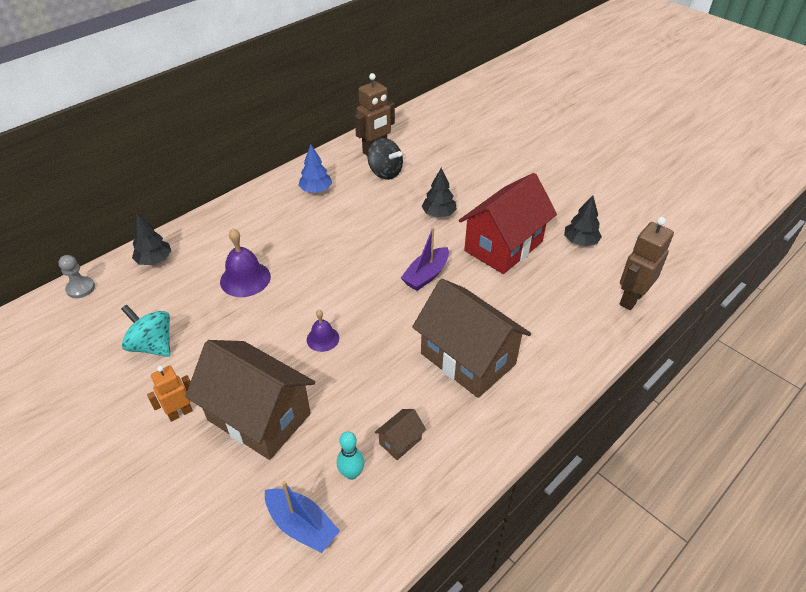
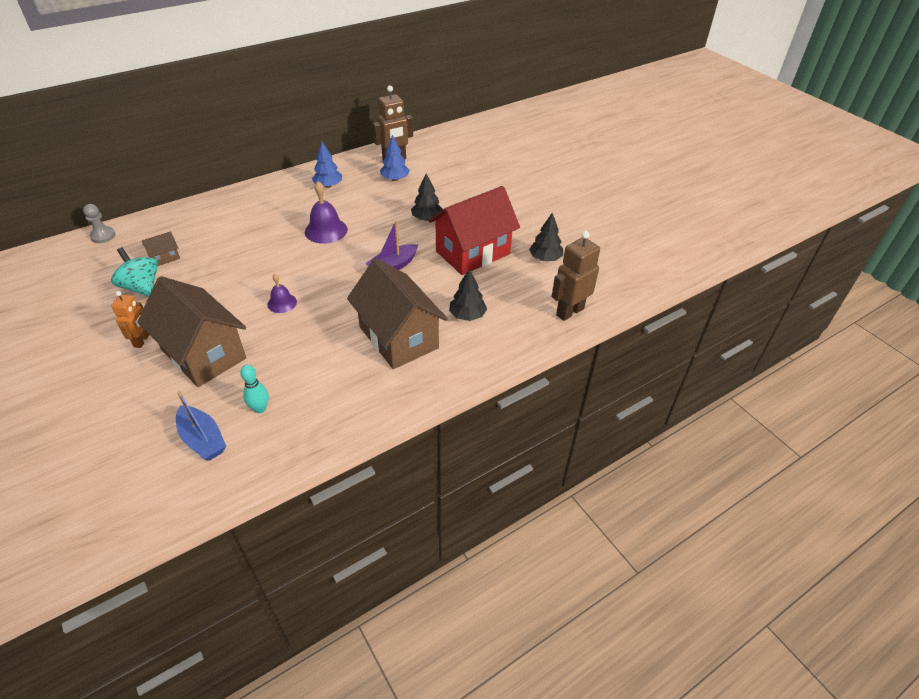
camera: 10 degrees right, 0 degrees up
black tree [132,214,171,265] -> black tree moved to [449,269,487,321]
orange robot [147,366,193,422] -> orange robot turned 120 degrees clockwise [111,291,149,348]
purple bell [220,229,271,297] -> purple bell moved to [305,181,348,244]
black spinning top [367,138,403,180] -> blue tree [380,135,410,181]
brown house [375,409,426,460] -> brown house moved to [142,231,180,266]

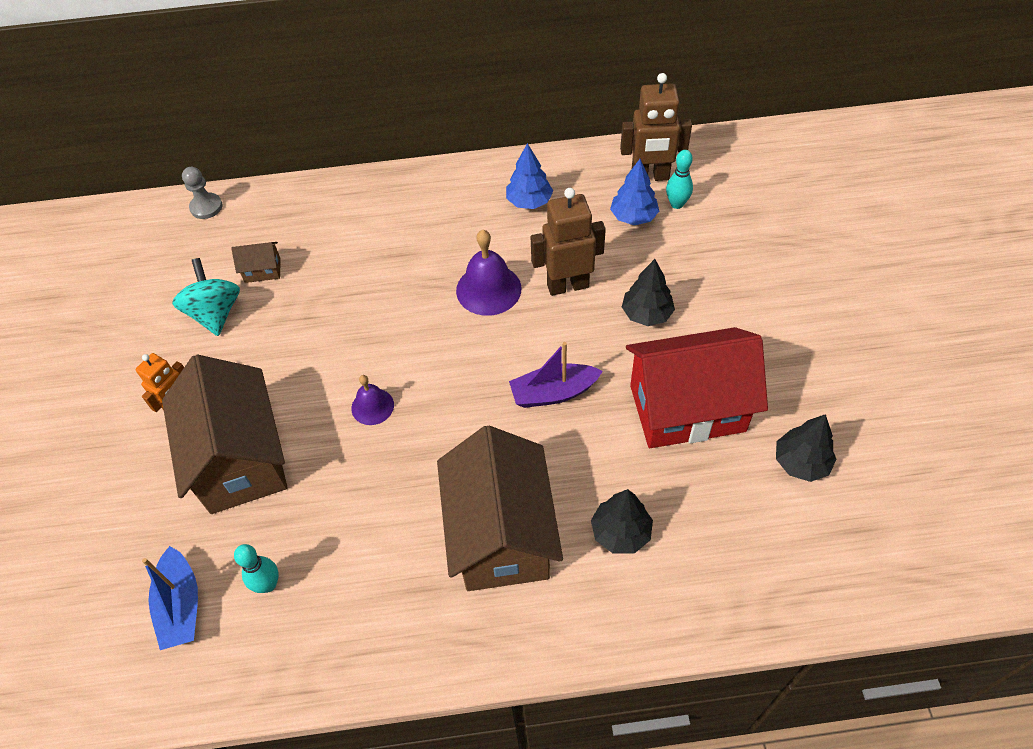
camera: 30 degrees right, 10 degrees up
brown robot [552,231,600,321] -> brown robot moved to [531,188,606,296]
none -> turquoise bowling pin [666,150,693,209]

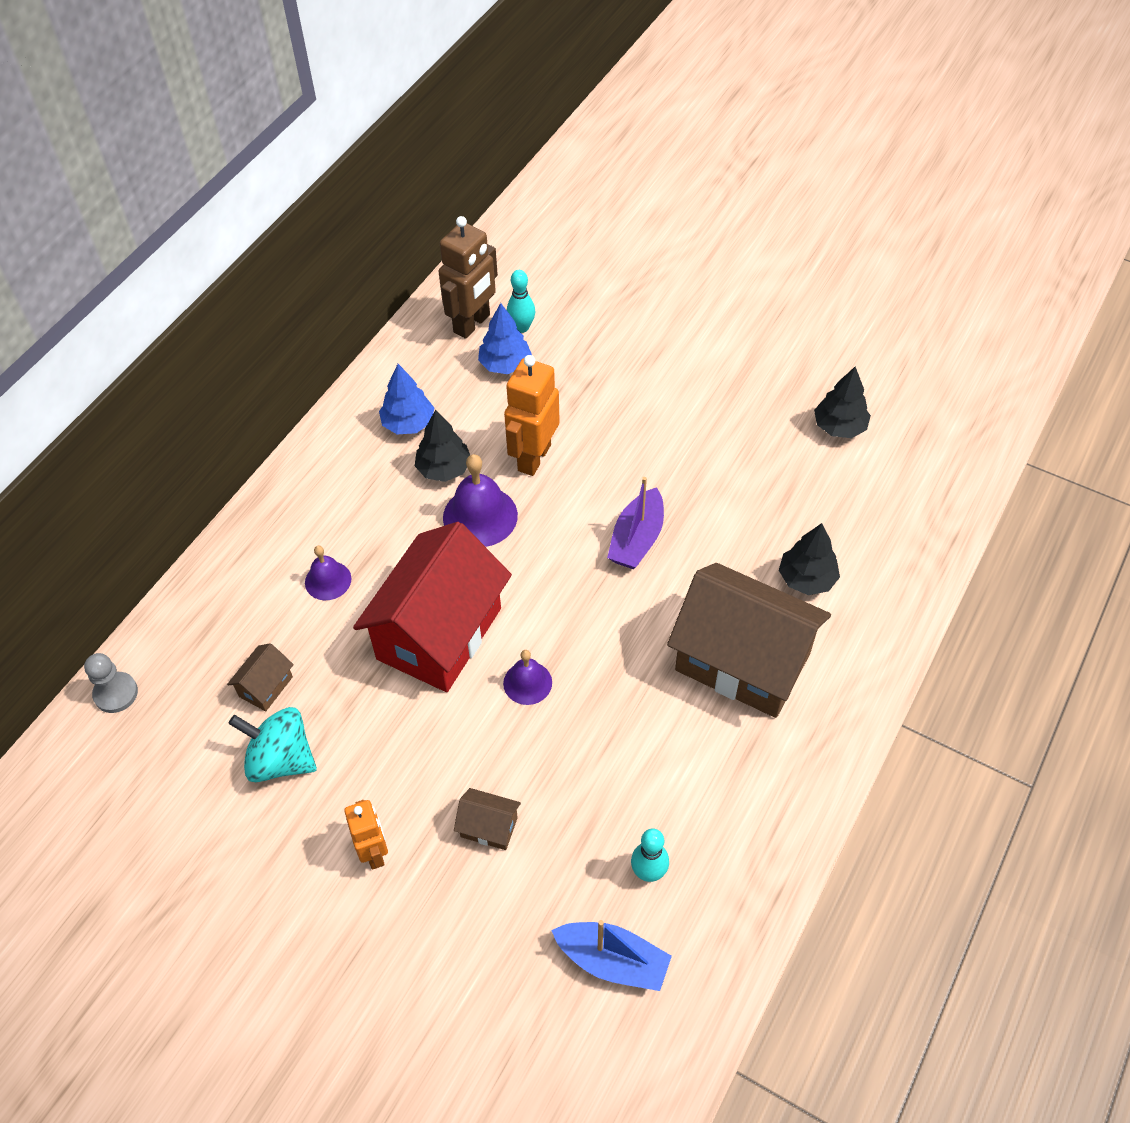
camera: 55 degrees left, 0 degrees up
brown house [162,355,287,514] -> brown house [454,788,521,850], size x0.40
brown robot [531,188,606,296] -> orange robot [504,355,560,476]
black tree [622,259,675,326] -> black tree moved to [415,410,470,482]
red house [626,327,768,448] -> red house moved to [353,522,512,692]
none -> purple bell [305,546,351,600]

